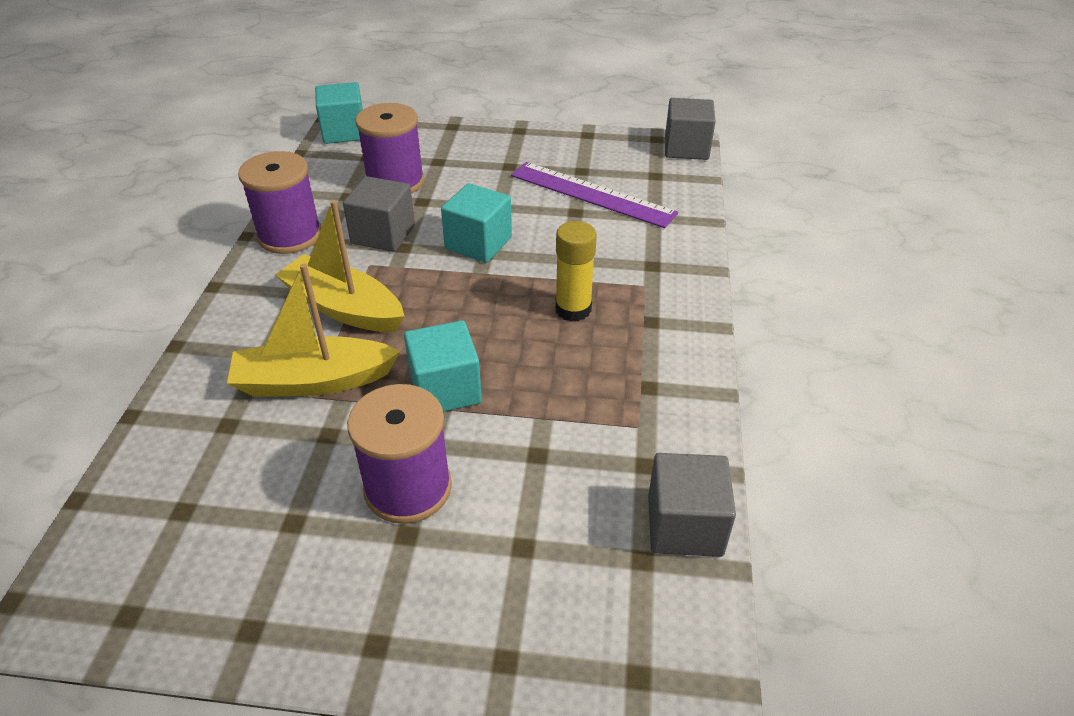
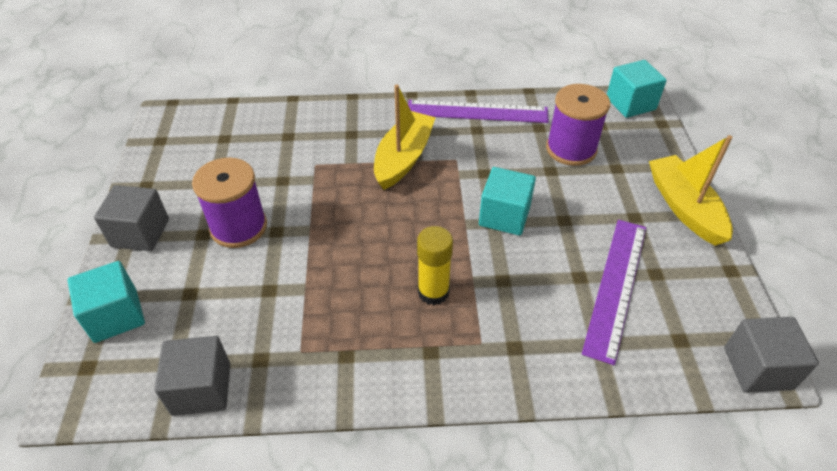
camera: 80 degrees right, 5 degrees up
yellow boat [227,263,400,397] -> yellow boat moved to [649,135,733,246]
purple spool [238,151,321,254] -> purple ruler [408,100,549,123]
grey cube [343,176,415,252] -> grey cube moved to [94,185,169,251]
turquoise cube [404,320,482,412] -> turquoise cube moved to [67,261,145,343]

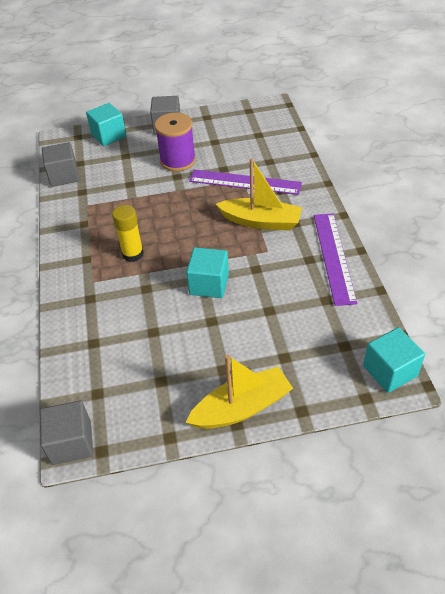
camera: 85 degrees right, 0 degrees up
purple spool [546,84,610,166] -> none
purple ruler [582,220,646,365] -> purple ruler moved to [189,170,302,195]

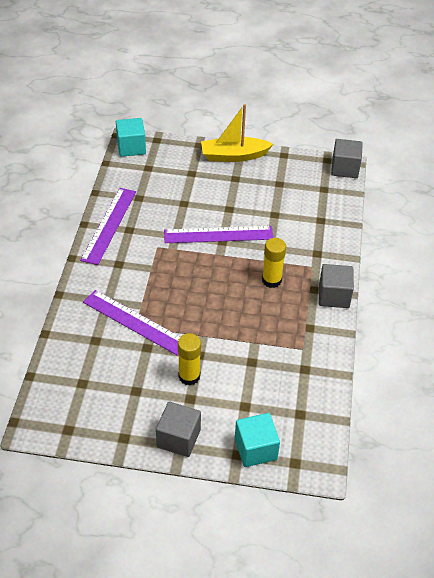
camera: 165 degrees left, 0 degrees up
grey cube [42,142,79,187] -> grey cube moved to [319,264,354,308]
purple spool [154,113,196,172] -> yellow glue stick [178,333,201,385]
turquoise cube [186,247,229,298] -> purple ruler [164,226,273,243]
yellow boat [216,158,302,231] -> none

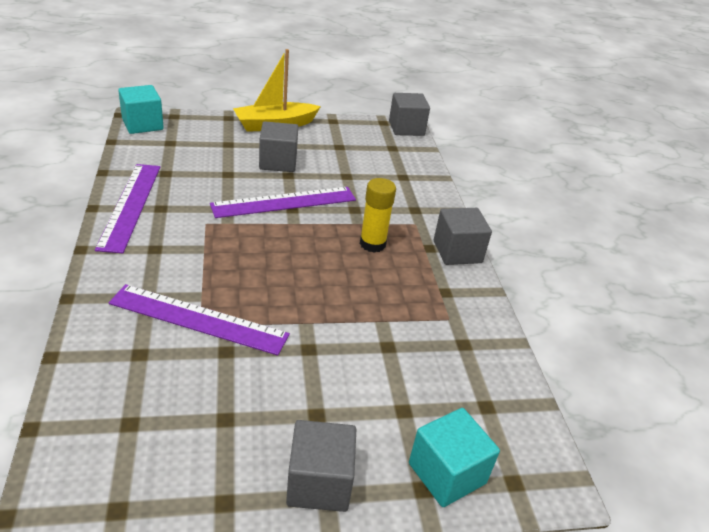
camera: 20 degrees left, 10 degrees down
yellow glue stick [178,333,201,385] -> none
none -> grey cube [259,121,298,172]

